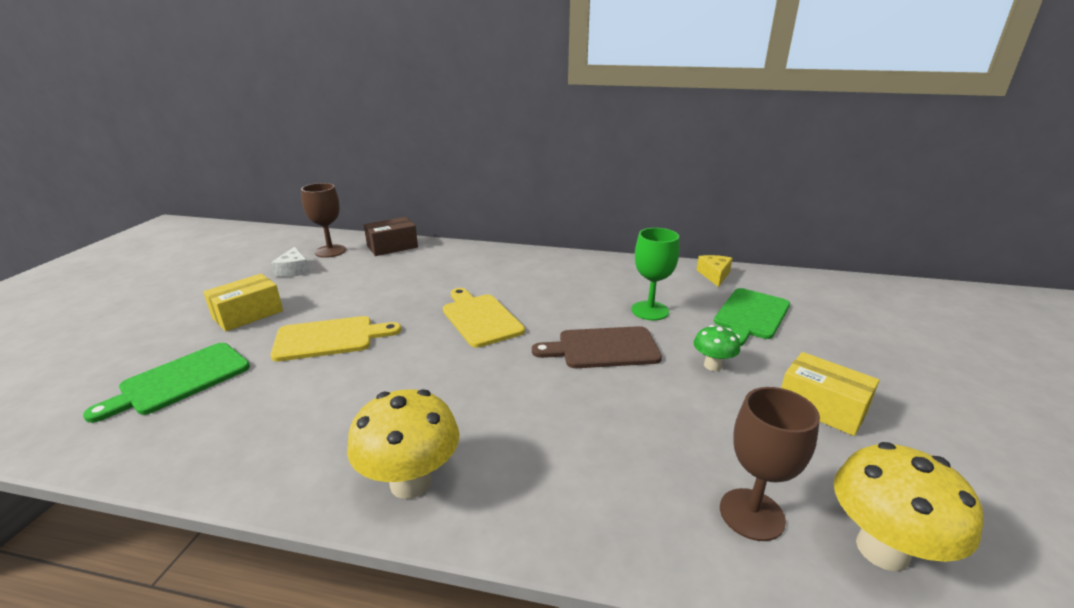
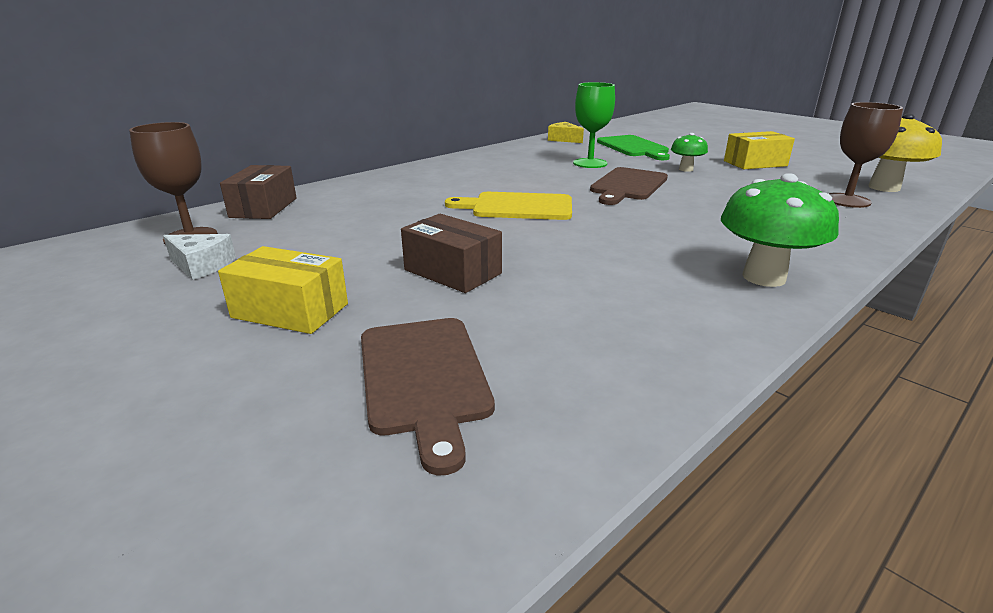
camera: 55 degrees left, 0 degrees up
green cutting board [83,343,250,423] -> brown cutting board [361,318,495,476]
yellow box [203,274,283,331] -> yellow box turned 60 degrees counterclockwise [218,246,348,334]
yellow cutting board [270,316,401,361] -> brown box [401,214,502,293]
yellow mushroom [347,389,459,499] -> green mushroom [721,173,839,287]

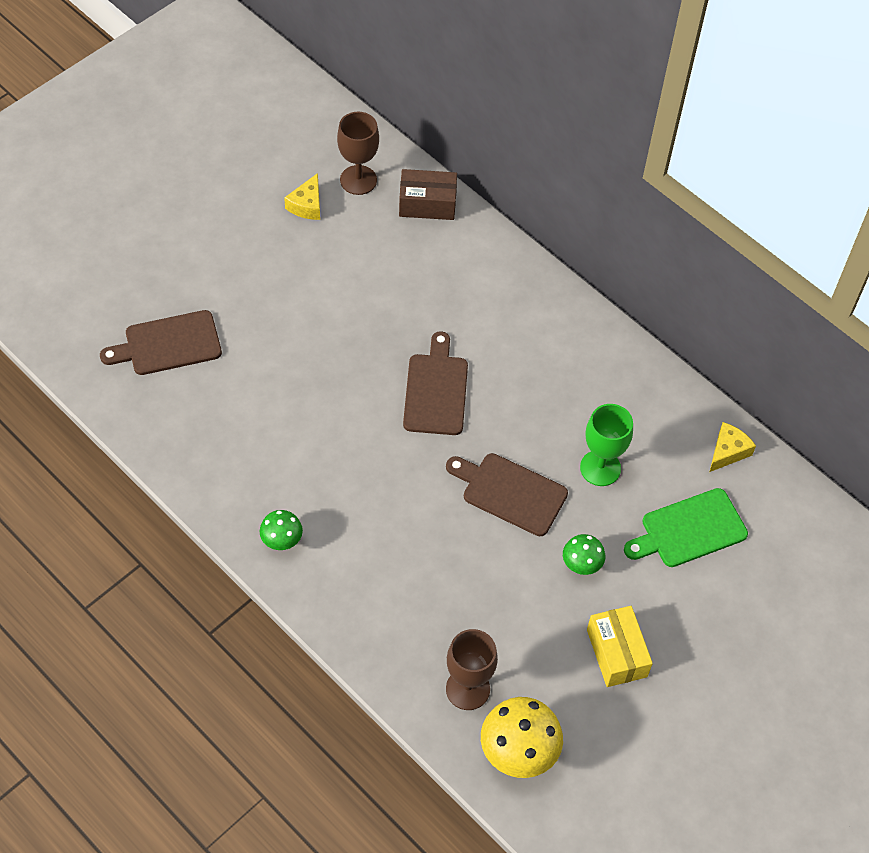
camera: 85 degrees right, 30 degrees up
white cheese [163,234,236,280] -> yellow cheese [284,173,320,220]
yellow box [218,246,348,334] -> none
brown box [401,214,502,293] -> none
yellow cutting board [445,192,572,220] -> brown cutting board [403,331,468,435]
green mushroom [721,173,839,287] -> green mushroom [260,510,303,550], size x0.56

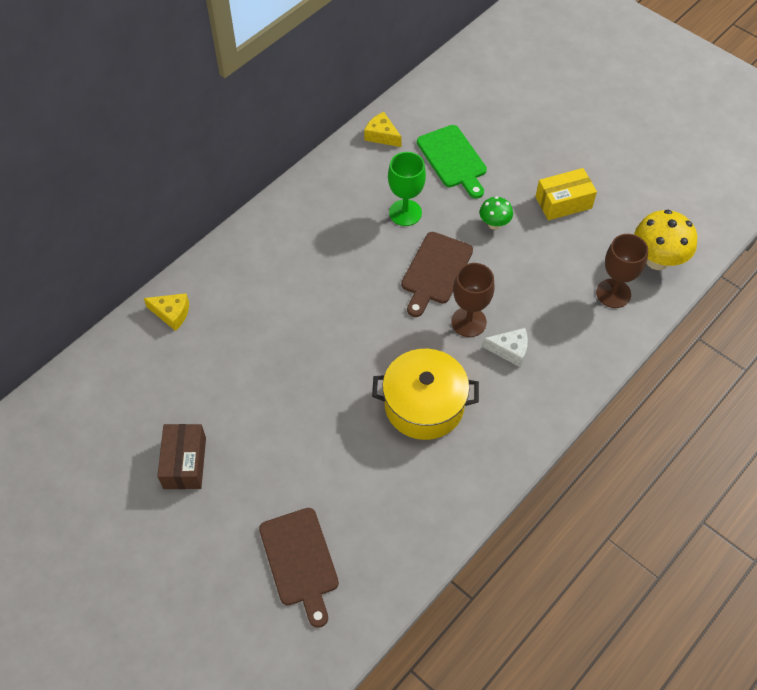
camera: 90 degrees left, 0 degrees up
green mushroom [260,510,303,550] -> none
yellow cheese [284,173,320,220] -> yellow cheese moved to [144,293,189,331]
brown goblet [337,112,379,195] -> brown goblet moved to [451,263,494,337]
brown box [399,169,457,220] -> brown box moved to [157,424,206,489]
brown cutting board [403,331,468,435] -> none
none -> yellow pot [372,349,479,440]
none -> white cheese [482,328,528,367]

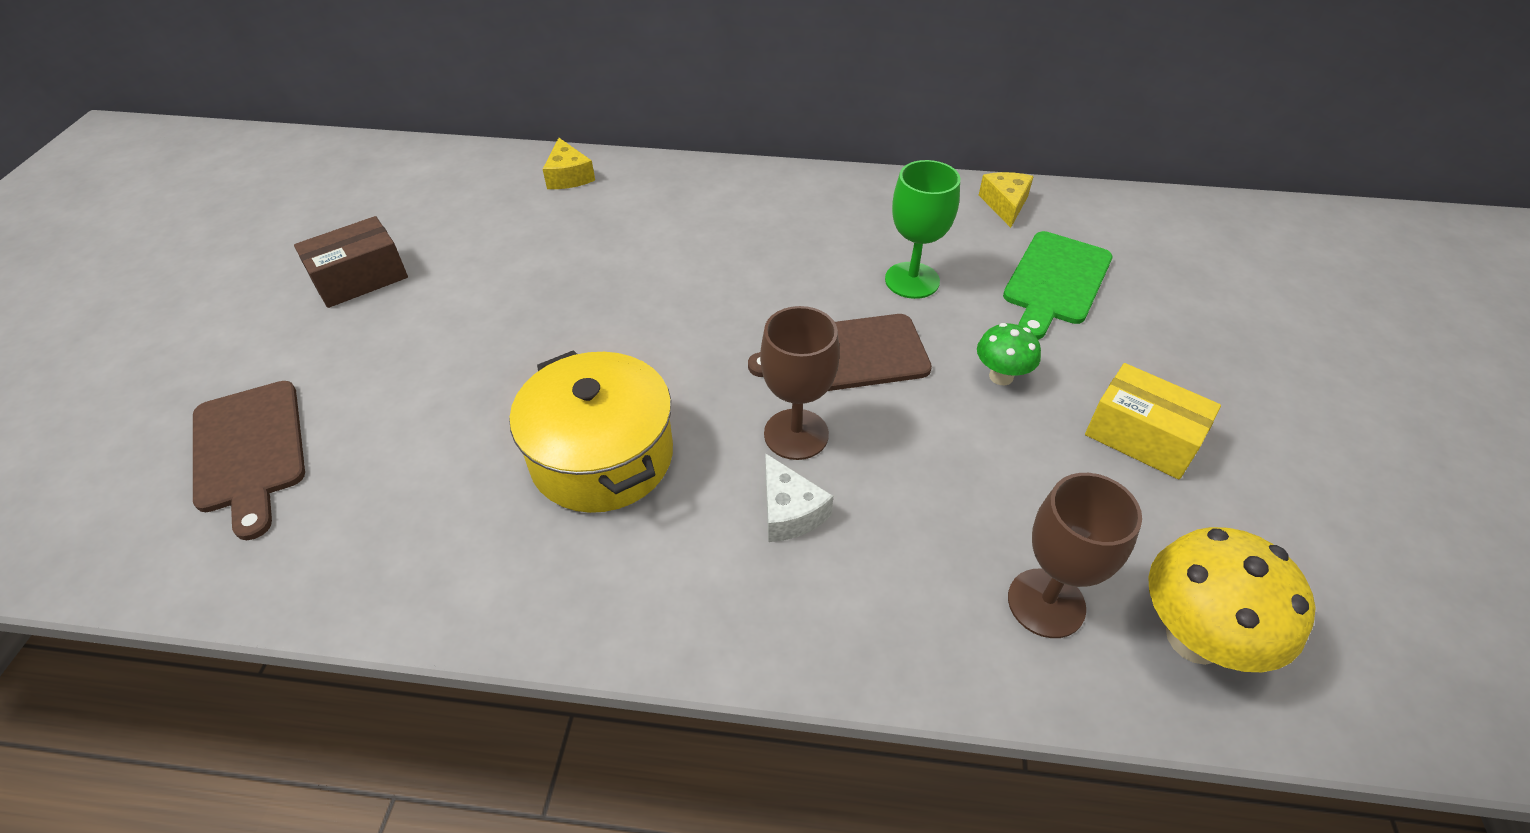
camera: 55 degrees right, 10 degrees down
brown cutting board [259,508,339,628] -> brown cutting board turned 60 degrees counterclockwise [193,381,305,540]

